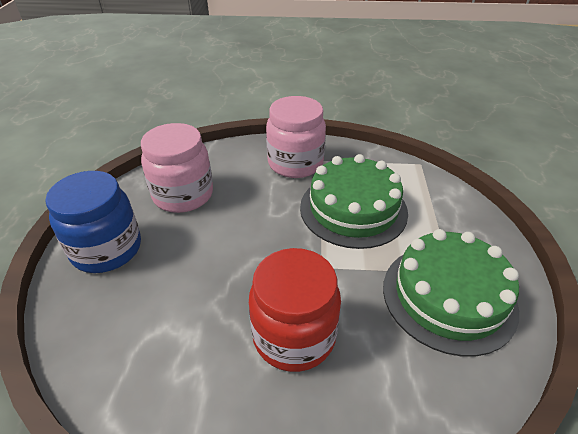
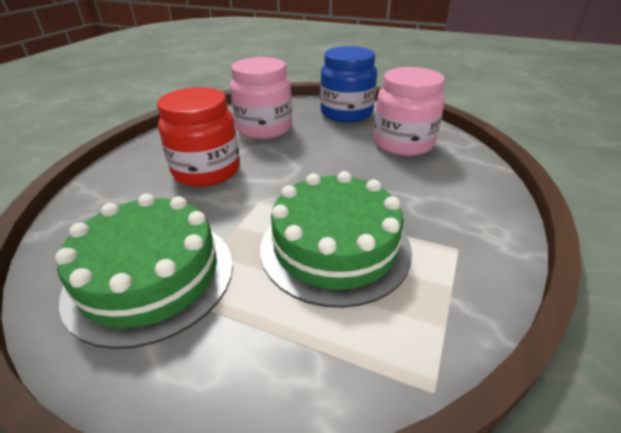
camera: 110 degrees right, 5 degrees down
pink jar [266,96,326,178] -> pink jar moved to [230,57,292,139]

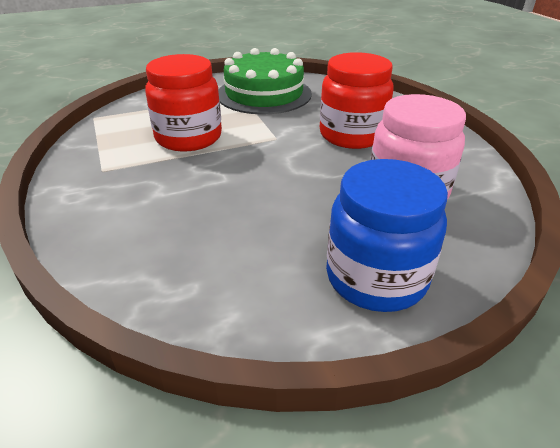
camera: 135 degrees right, 0 degrees up
green cake [260,171,412,308] -> red jar [145,54,222,151]
pink jar [374,67,445,156] -> none

